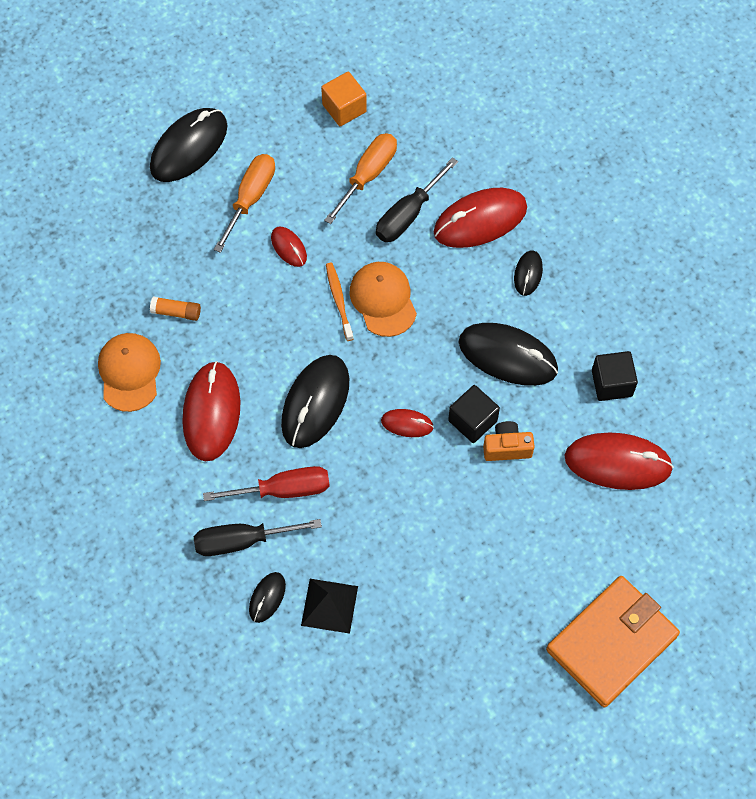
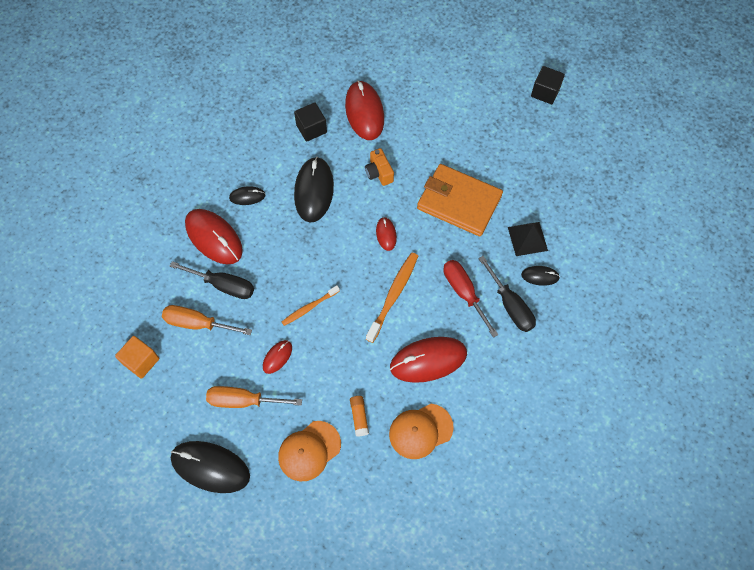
camera: 110 degrees left, 0 degrees up
black mouse [281,355,349,448] -> orange toothbrush [366,253,418,343]
orange cap [349,262,417,337] -> orange cap moved to [278,421,341,481]
black cube [448,385,500,443] -> black cube moved to [531,66,565,104]
orange wallet [546,576,680,708] -> orange wallet moved to [417,164,503,236]

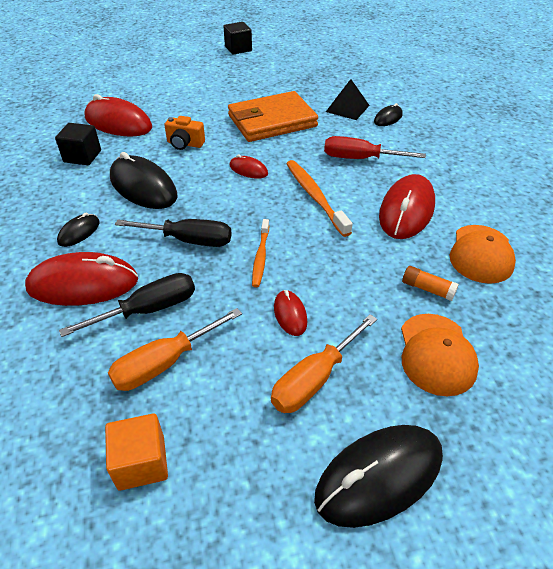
camera: 50 degrees left, 20 degrees down
black screwdriver [478,256,536,332] -> black screwdriver moved to [115,219,232,247]

